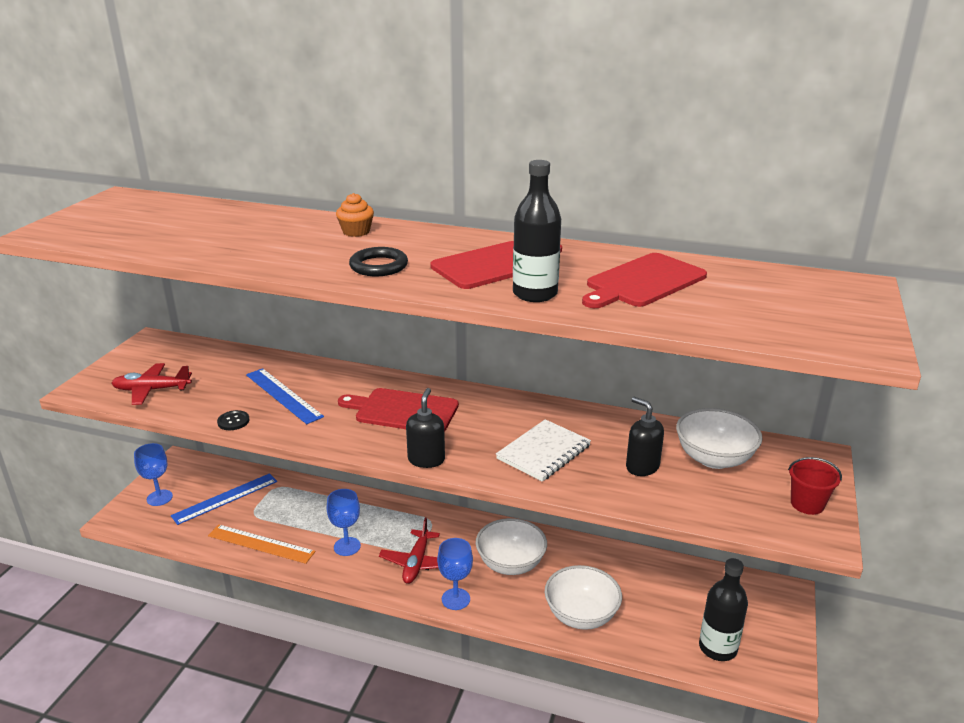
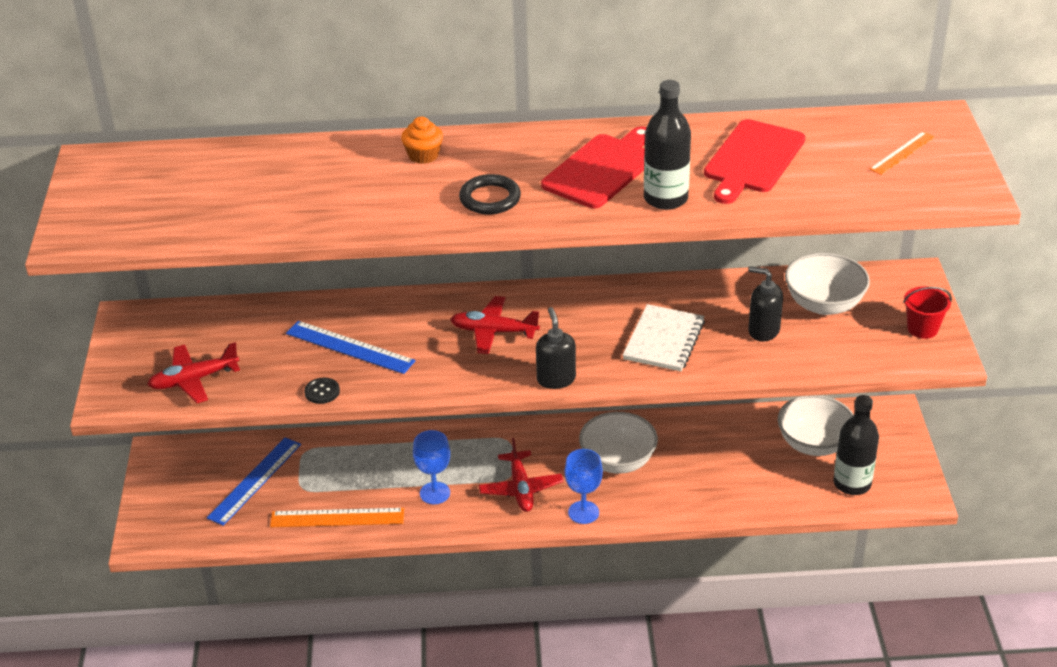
camera: 20 degrees left, 10 degrees up
blue goblet [134,443,173,506] -> none
red cutting board [338,388,459,432] -> red plane [450,296,540,354]
white bowl [545,565,622,630] -> white bowl moved to [778,395,854,456]
none -> orange ruler [870,131,935,175]

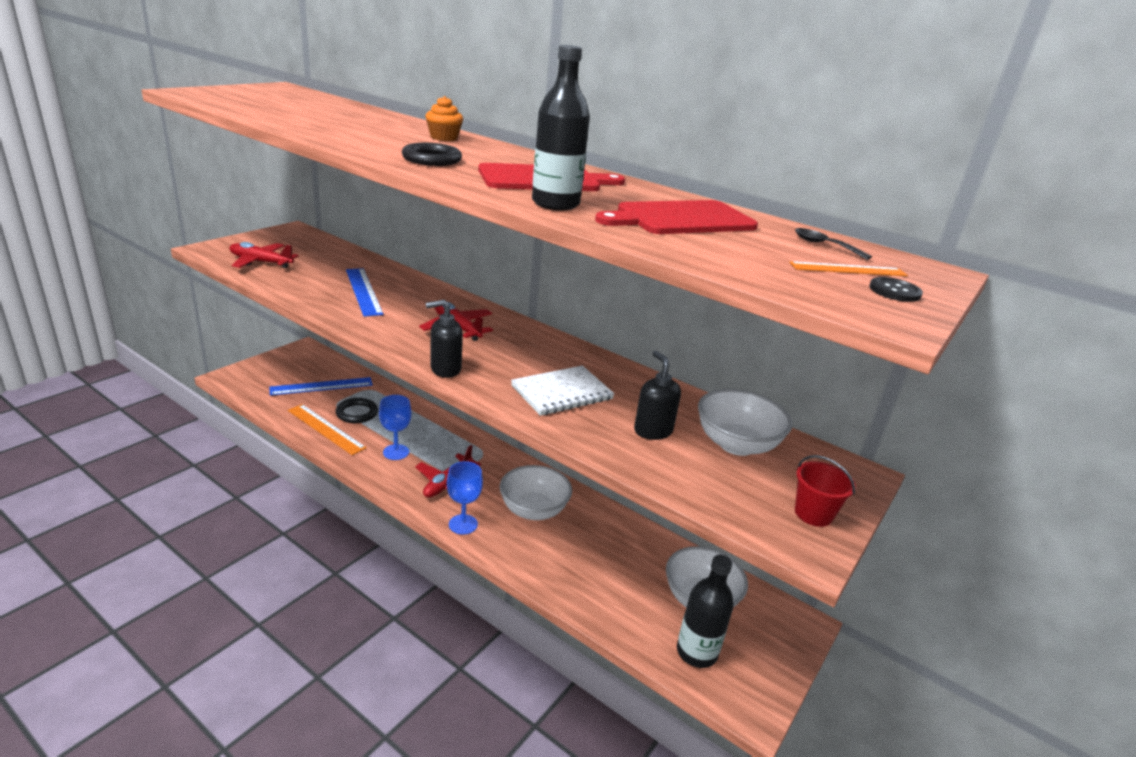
camera: 35 degrees right, 10 degrees down
black button [304,378,340,404] -> black button moved to [869,277,923,302]
black soap dispenser [536,307,576,389] -> black soap dispenser turned 135 degrees counterclockwise [425,300,463,378]
none -> black ring [335,398,378,423]
none -> black spoon [795,228,872,260]

